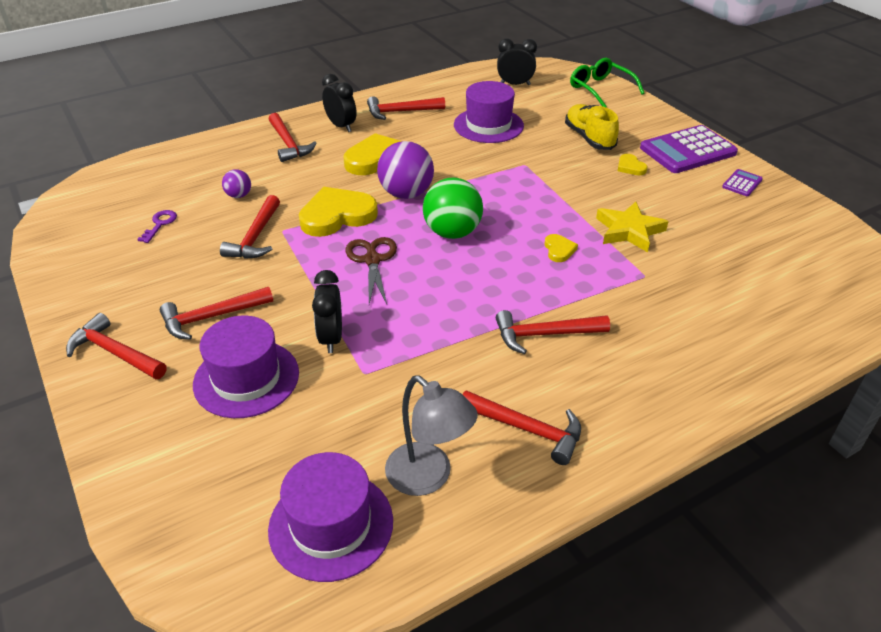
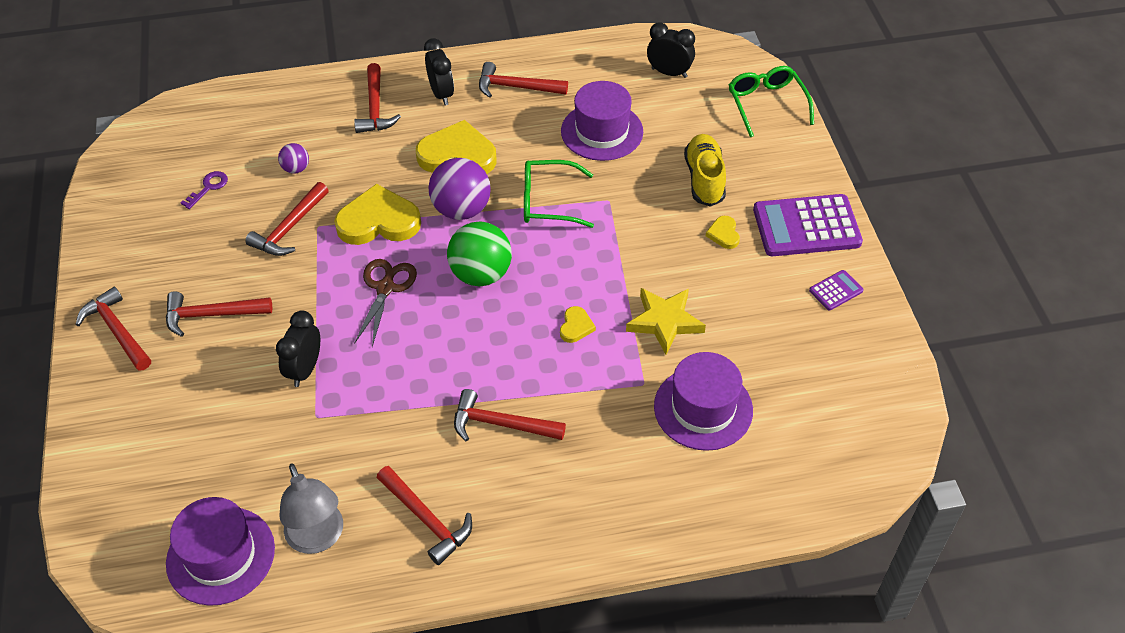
camera: 20 degrees right, 10 degrees up
purple hat [193,315,299,418] -> purple hat moved to [654,352,753,451]
none -> green glasses [524,160,594,228]

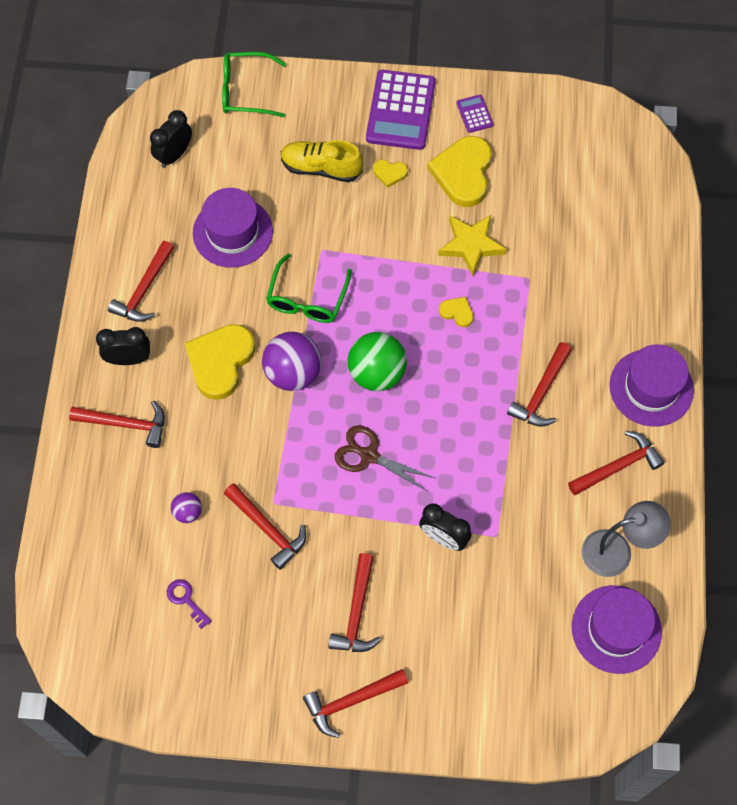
camera: 75 degrees left, 15 degrees up
yellow heart [334,184,421,245] -> yellow heart moved to [427,136,492,207]
purple hat [654,352,753,451] -> purple hat moved to [609,344,694,427]

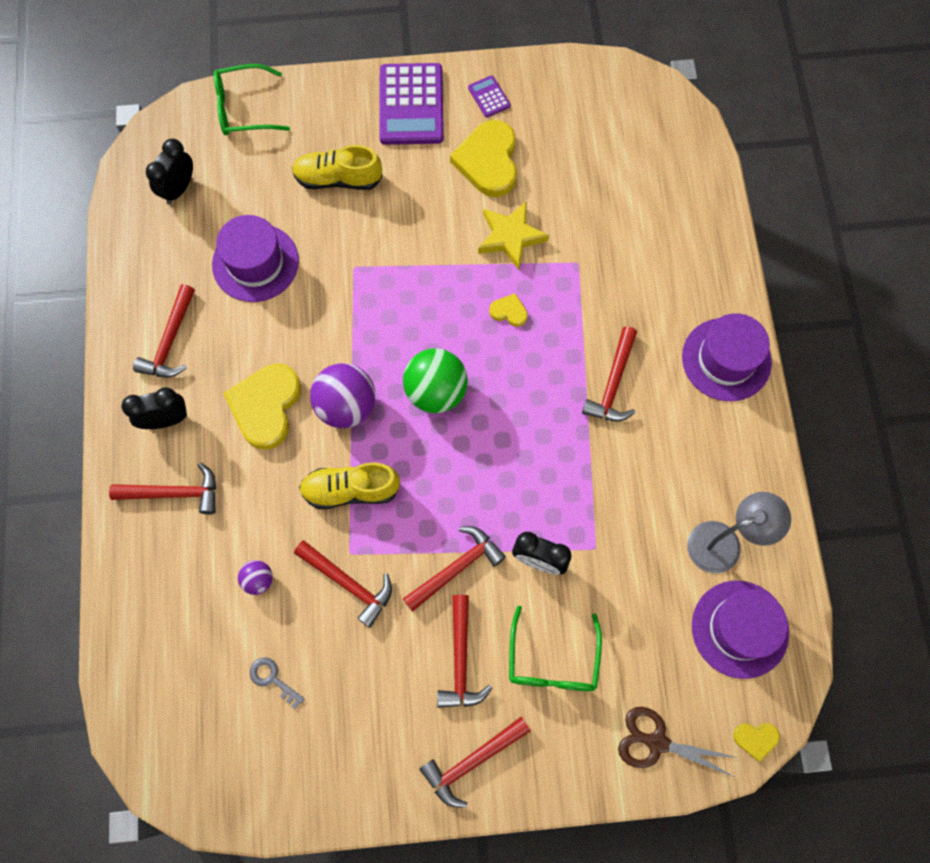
camera: 10 degrees left, 5 degrees up
purple key [167,579,211,629] -> grey key [250,657,305,710]
green glasses [266,253,351,323] -> green glasses moved to [509,605,602,691]
brown scissors [335,425,435,492] -> brown scissors moved to [618,707,738,778]
yellow heart [373,160,408,188] -> yellow heart moved to [733,723,780,762]
red hammer [568,431,665,495] -> red hammer moved to [403,526,506,612]
none -> yellow shoe [299,462,400,509]

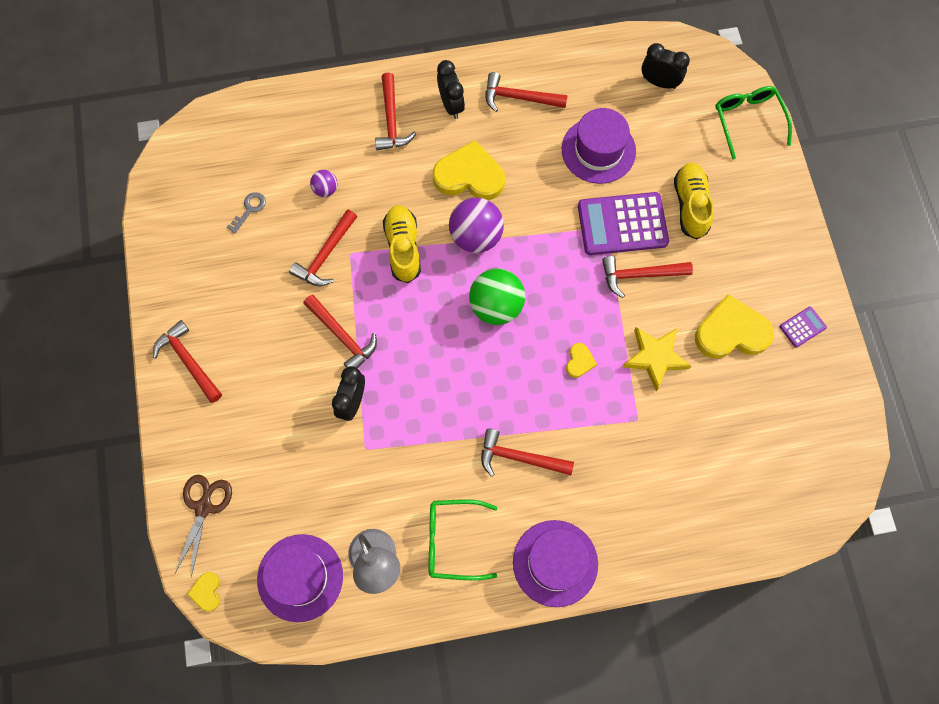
camera: 85 degrees right, 0 degrees up
purple calculator [379,63,444,145] -> purple calculator moved to [578,192,669,255]
red hammer [437,595,492,708] -> red hammer moved to [602,256,693,298]
green glasses [509,605,602,691] -> green glasses moved to [429,499,498,581]

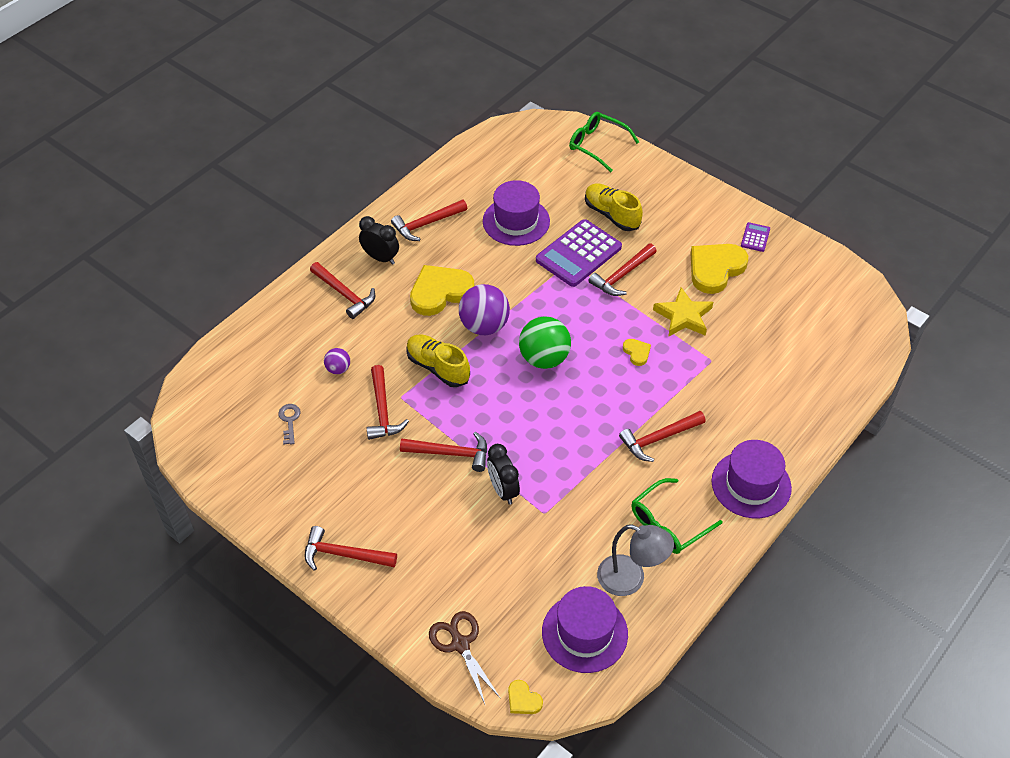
camera: 40 degrees left, 20 degrees down
black clock [642,43,690,89] -> none

